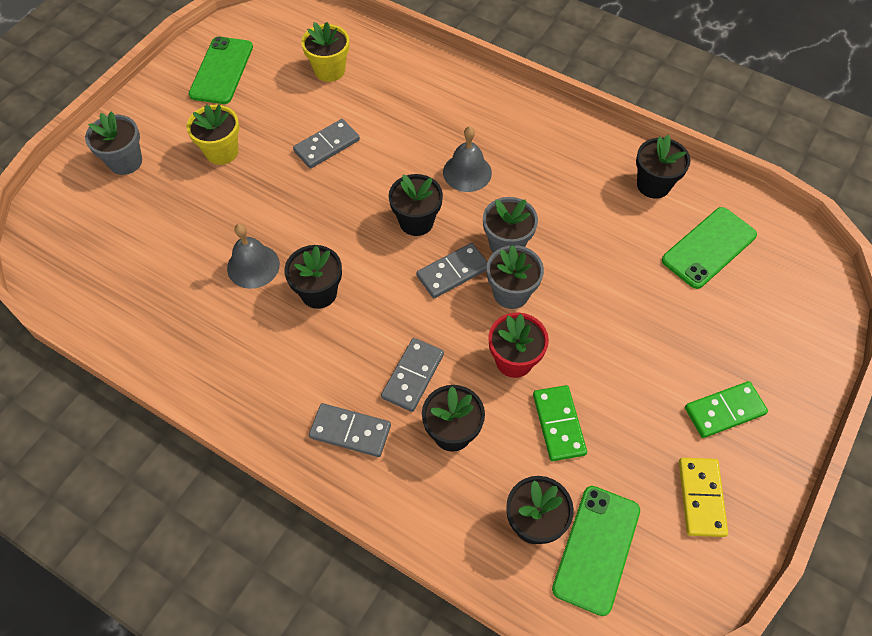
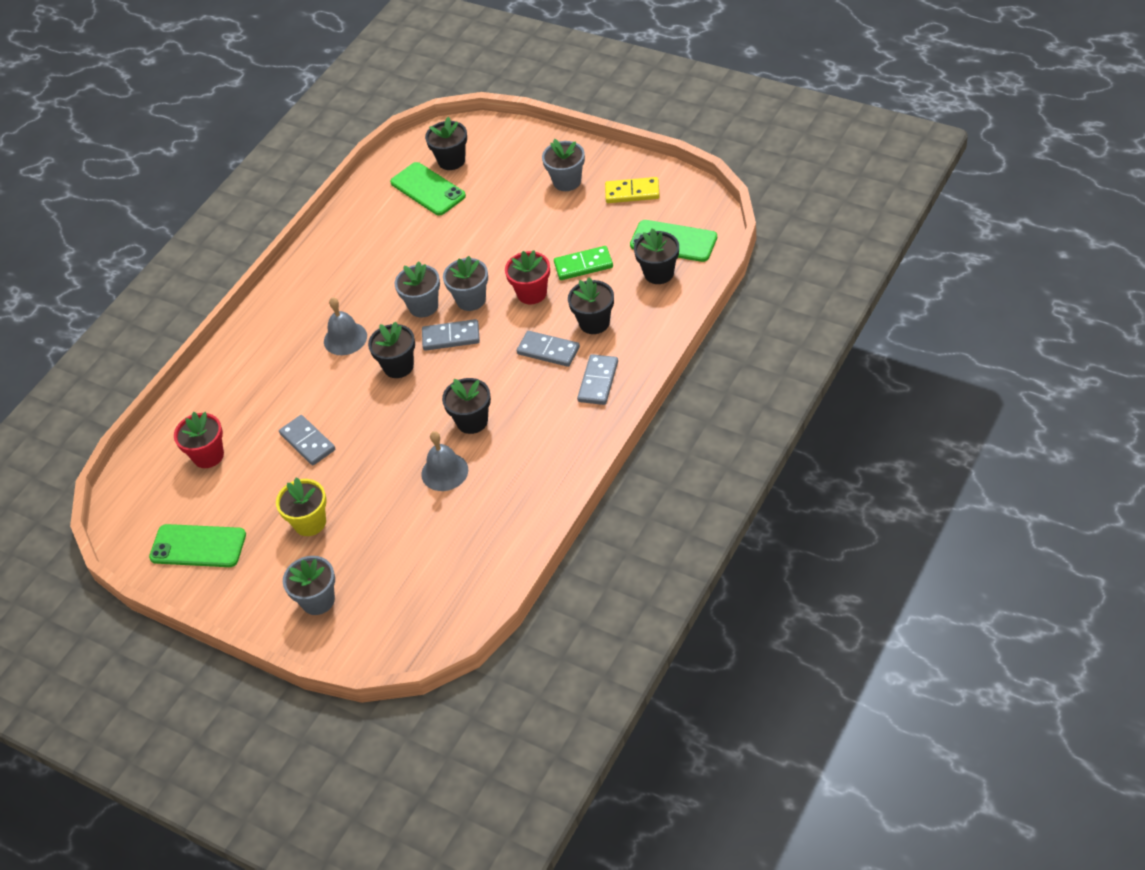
camera: 85 degrees left, 10 degrees down
yellow flower pot [301,22,349,82] -> red flower pot [174,412,224,468]
grey domino [416,243,487,298] -> grey domino turned 60 degrees counterclockwise [422,319,480,351]
black flower pot [636,135,690,198] -> black flower pot moved to [425,117,467,170]
green domino [685,381,768,438] -> grey flower pot [542,139,585,191]

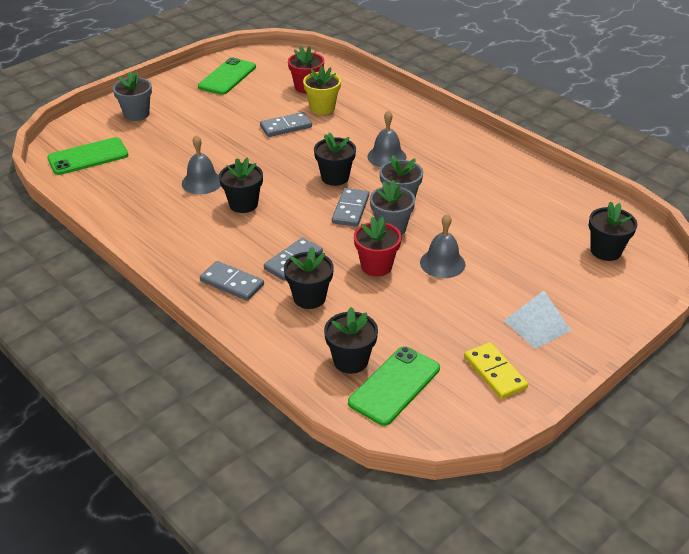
camera: 100 degrees right, 10 degrees down
yellow flower pot [276,477,327,536] -> yellow flower pot moved to [303,65,341,115]
green phone [390,162,466,216] -> green phone moved to [47,137,128,175]
grey flower pot [542,139,585,191] -> white pyramid [504,291,571,349]
green domino [554,246,613,280] -> none
yellow domino [605,177,660,203] -> yellow domino turned 45 degrees counterclockwise [464,342,528,399]
none -> grey bell [420,214,465,278]

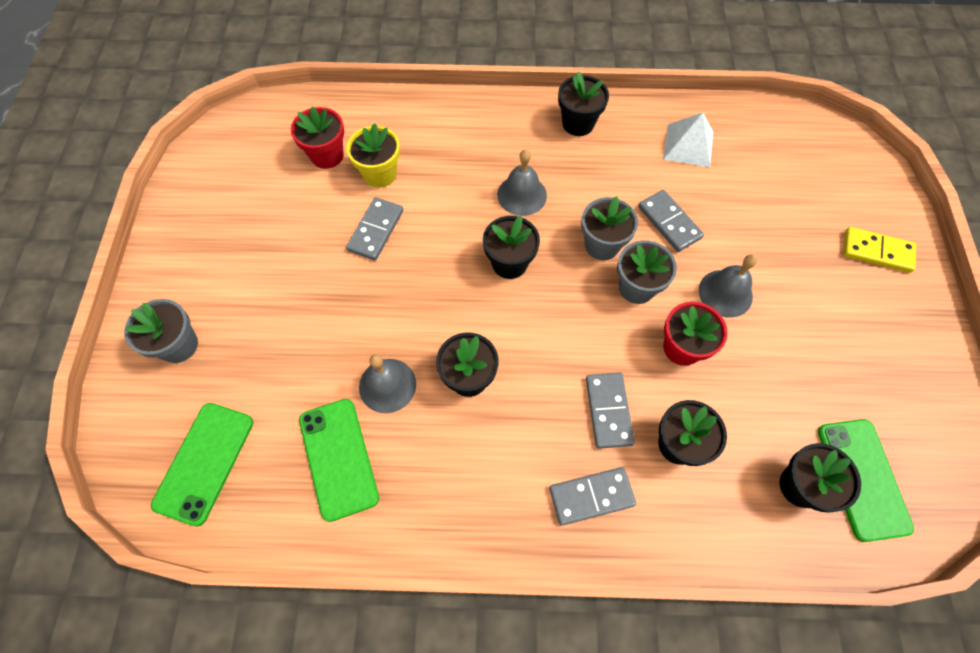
camera: 45 degrees left, 25 degrees up
green phone [198,57,256,95] -> green phone moved to [299,399,379,522]
grey domino [332,188,369,227] -> grey domino moved to [638,190,704,252]
yellow domino [464,342,528,399] -> yellow domino moved to [843,227,916,273]
white pyramid [504,291,571,349] -> white pyramid moved to [663,113,713,168]
black flower pot [589,202,637,261] -> black flower pot moved to [558,71,609,136]

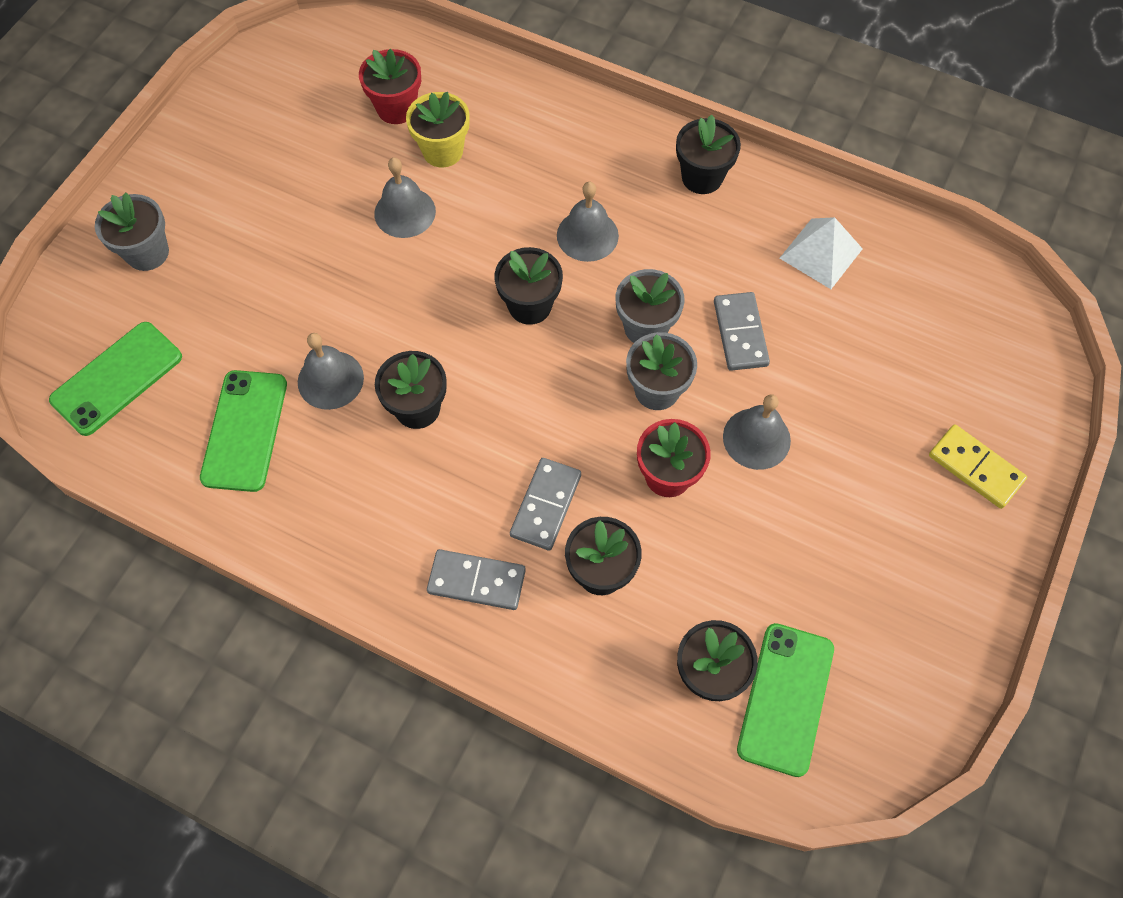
camera: 25 degrees right, 0 degrees up
grey domino [346,197,403,261] -> grey bell [374,157,436,238]

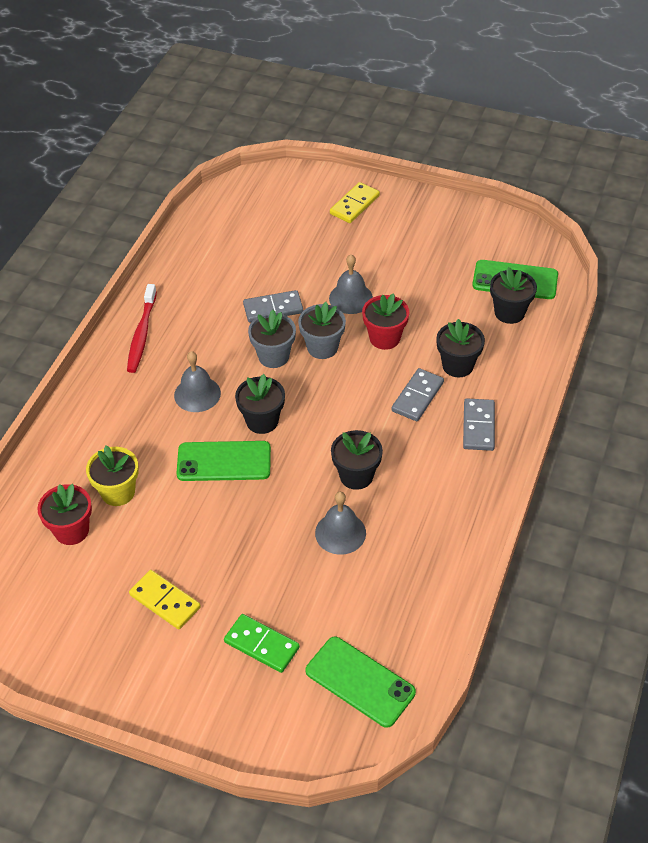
camera: 95 degrees left, 15 degrees down
grey flower pot [95,192,169,271] -> none
green phone [200,370,287,492] -> green phone moved to [177,441,271,481]
grey bell [374,157,436,238] -> none
grey domino [510,458,581,551] -> grey domino turned 75 degrees counterclockwise [391,368,444,421]
black flower pot [676,114,741,194] -> red toothbrush [127,284,157,373]
white pyramid [780,217,863,289] -> none
none -> yellow domino [129,570,201,630]
none -> green domino [224,614,300,673]

